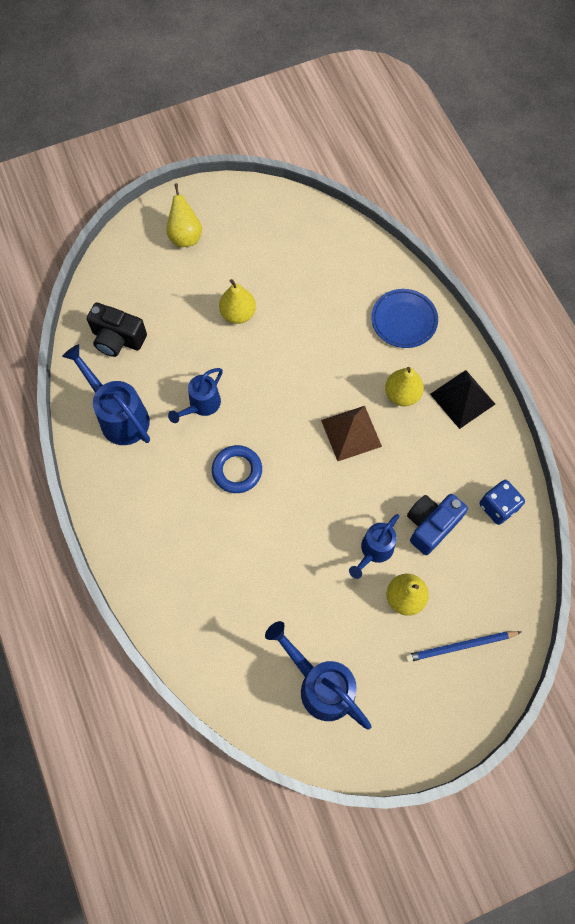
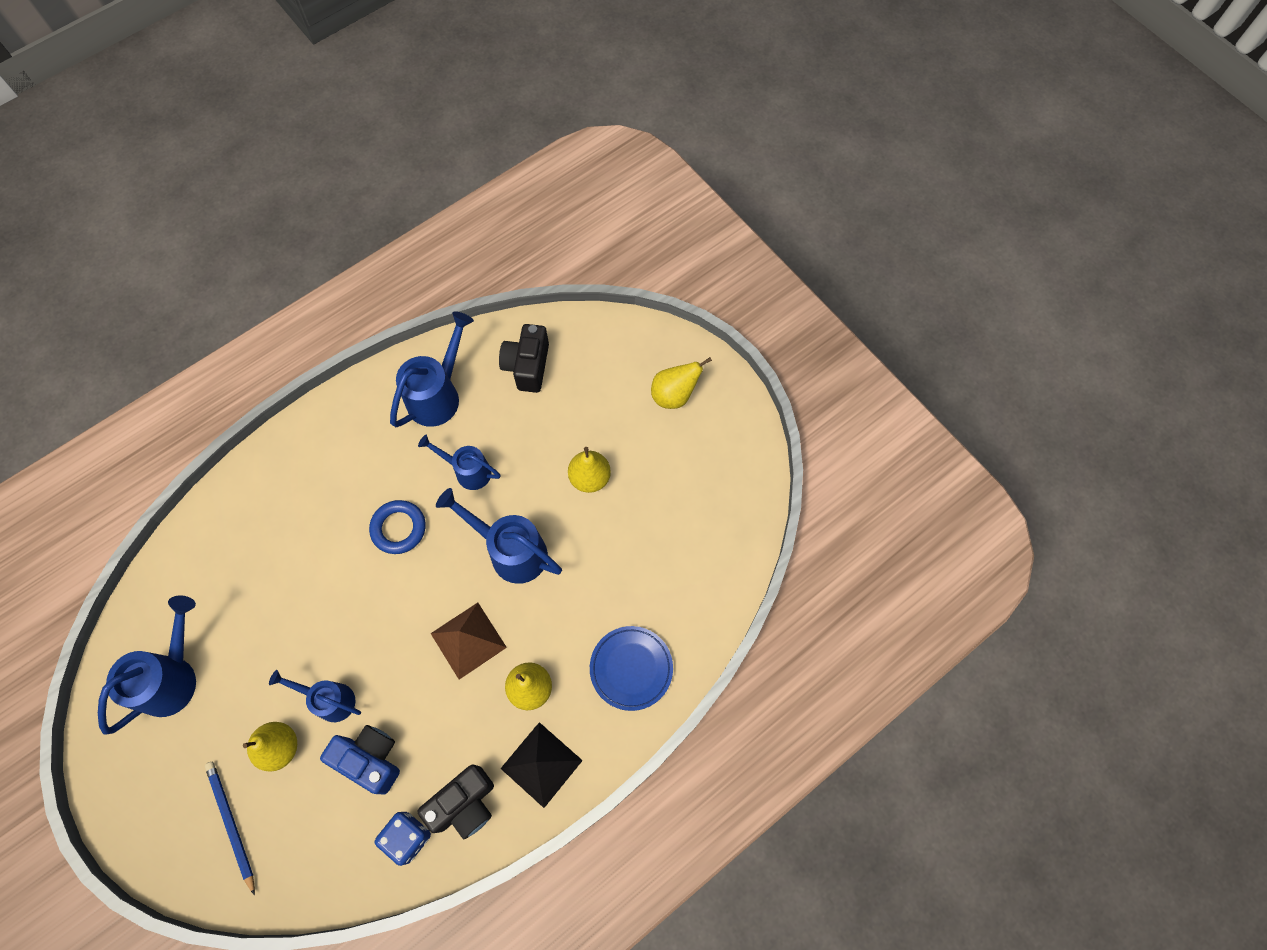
camera: 75 degrees right, 0 degrees up
none -> black camera [417,765,494,839]
none -> blue watering can [436,488,562,584]

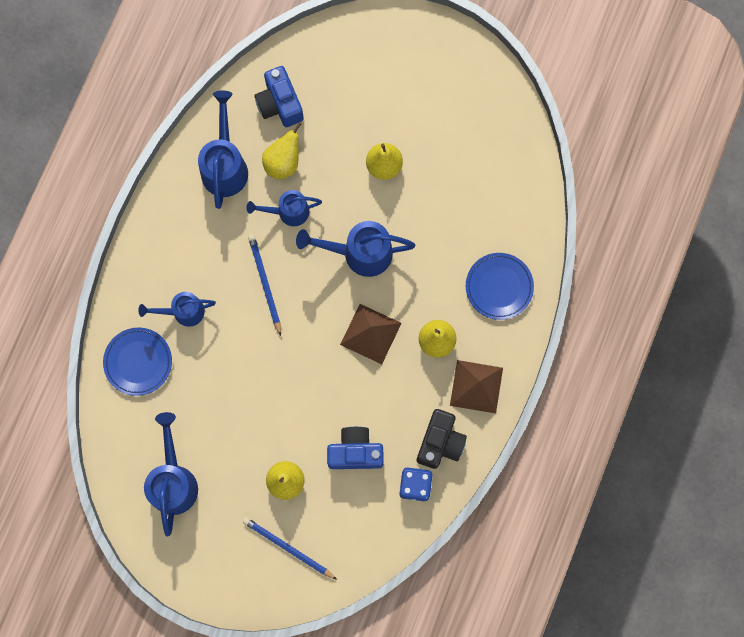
camera: 30 degrees left, 10 degrees up
blue watering can [269,670,361,722] -> blue watering can moved to [138,292,216,327]
blue ring [369,500,426,554] -> blue pencil [248,235,281,336]
black camera [499,324,549,393] -> blue camera [254,66,304,127]
black pyramid [500,722,583,808] -> brown pyramid [450,360,503,413]
yellow pear [651,357,712,409] -> yellow pear moved to [262,122,302,179]
none -> blue plate [103,327,172,396]

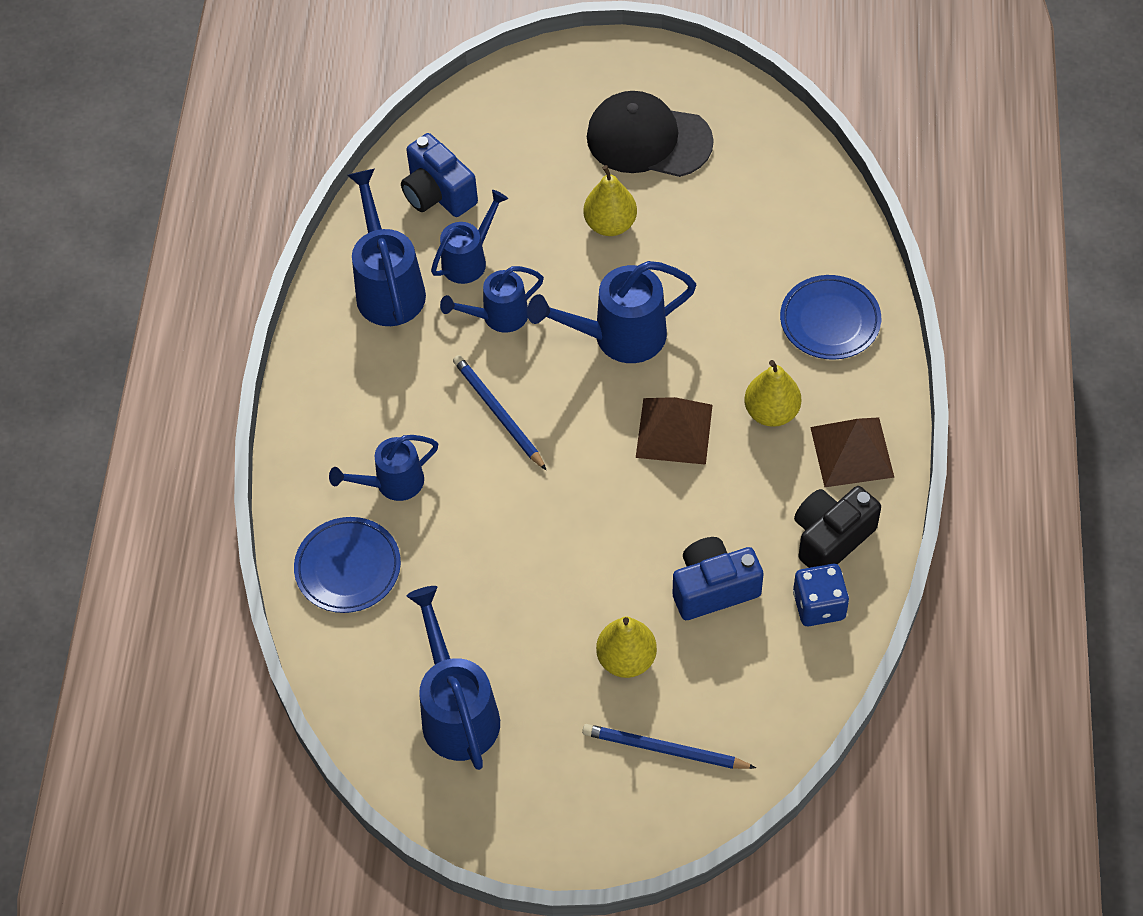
camera: 15 degrees left, 20 degrees down
yellow pear [262,122,302,179] -> blue watering can [431,190,508,284]
black camera [417,409,467,469] -> black camera turned 135 degrees counterclockwise [794,486,881,568]
none -> black cap [587,91,714,177]

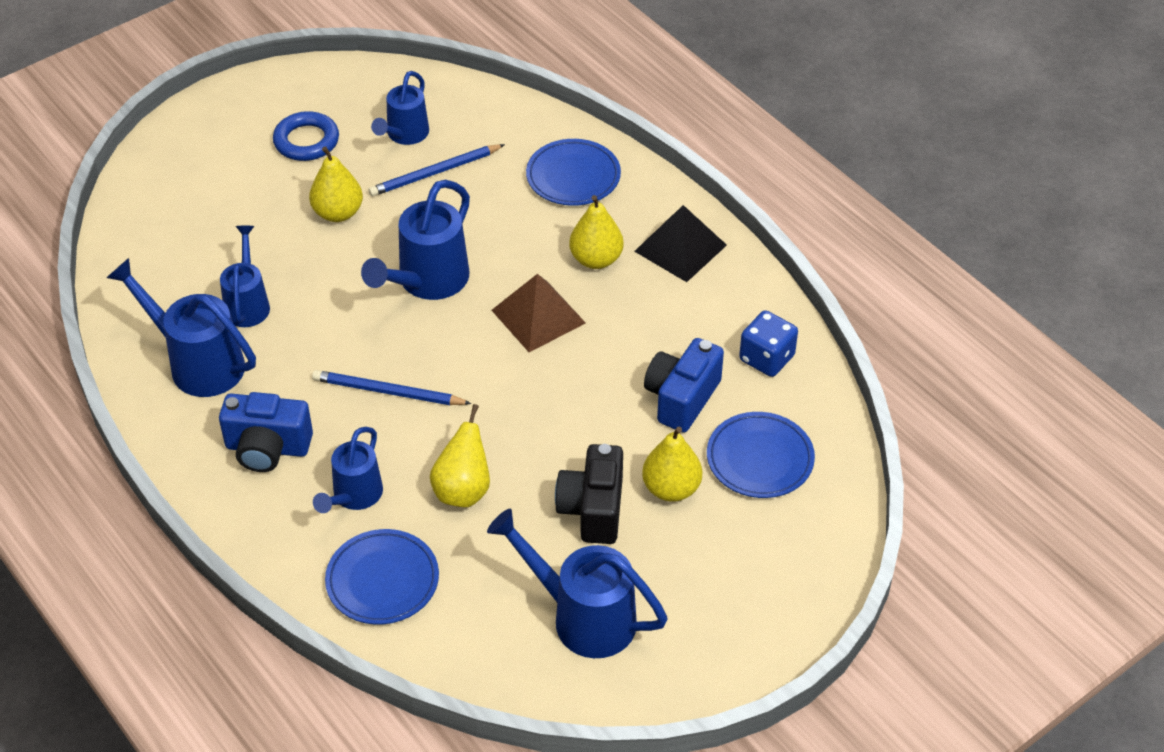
camera: 45 degrees left, 10 degrees down
blue camera [401,133,478,217] -> blue camera moved to [219,392,313,472]
blue watering can [440,266,544,333] -> blue watering can moved to [371,71,429,145]
blue pencil [582,724,756,769] -> blue pencil moved to [369,144,505,196]
black cap [587,91,714,177] -> blue ring [273,111,339,161]
black camera [794,486,881,568] -> black camera moved to [555,444,623,544]
brown pyramid [810,417,895,487] -> black pyramid [634,205,727,282]
none -> yellow pear [430,404,490,507]
none -> blue plate [707,412,815,498]

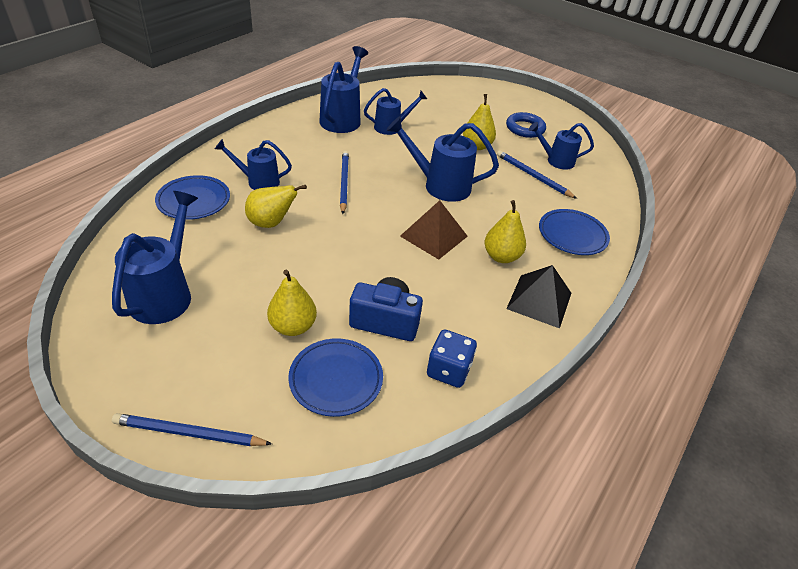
camera: 70 degrees right, 5 degrees down
blue camera [219,392,313,472] -> none
black camera [555,444,623,544] -> none
none -> blue pencil [112,413,272,446]

